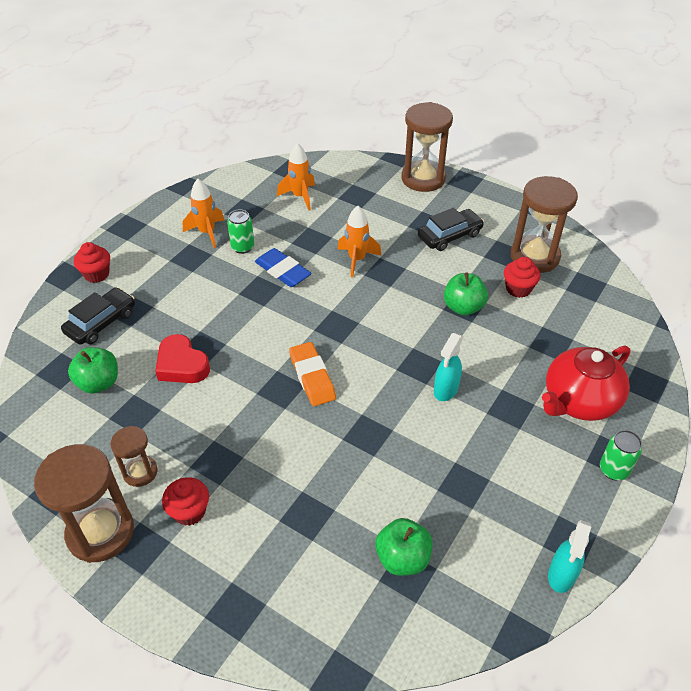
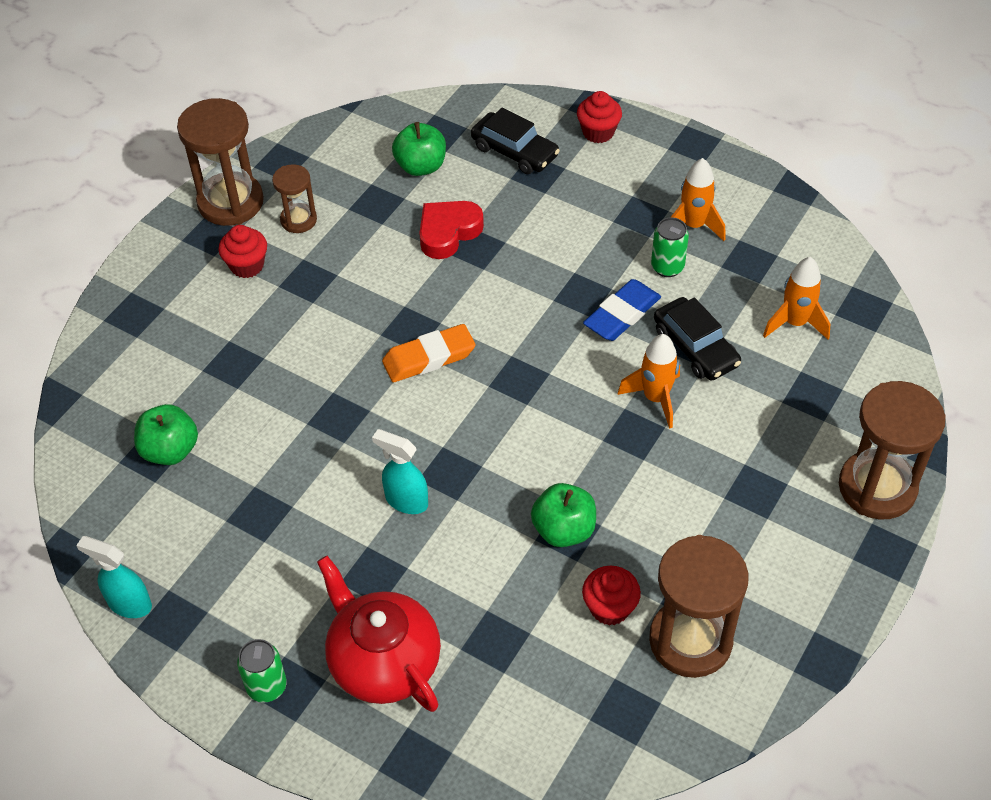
camera: 90 degrees right, 5 degrees up
black car [418,208,484,251] -> black car moved to [654,297,741,381]

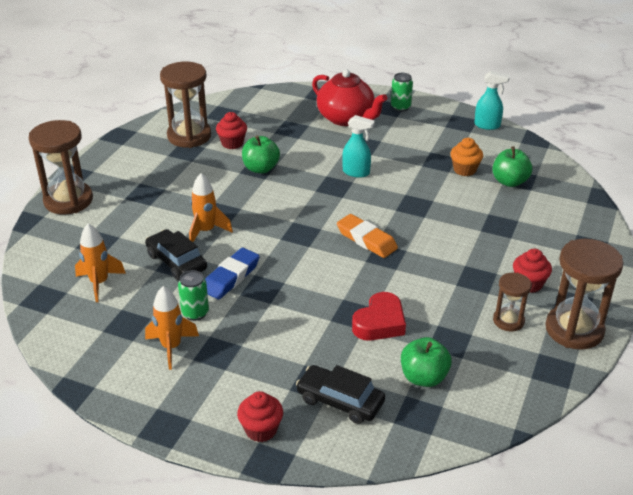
camera: 170 degrees right, 15 degrees down
orange eraser [382,324,476,382] -> orange eraser turned 75 degrees clockwise [337,214,398,258]
none -> orange cupcake [450,138,483,176]

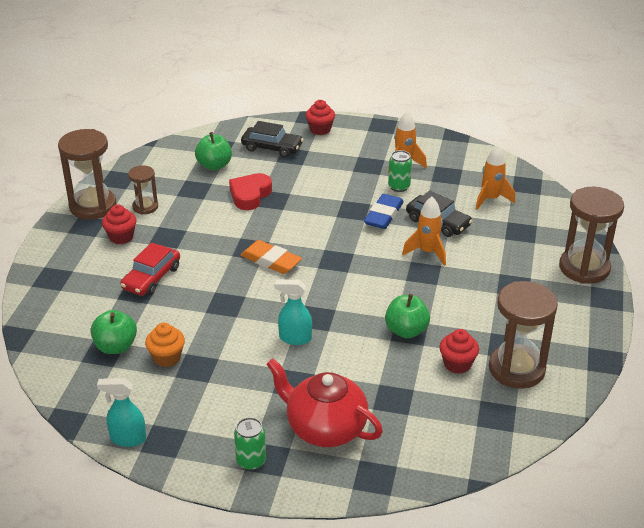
camera: 170 degrees right, 0 degrees up
none -> red car [120,243,180,296]

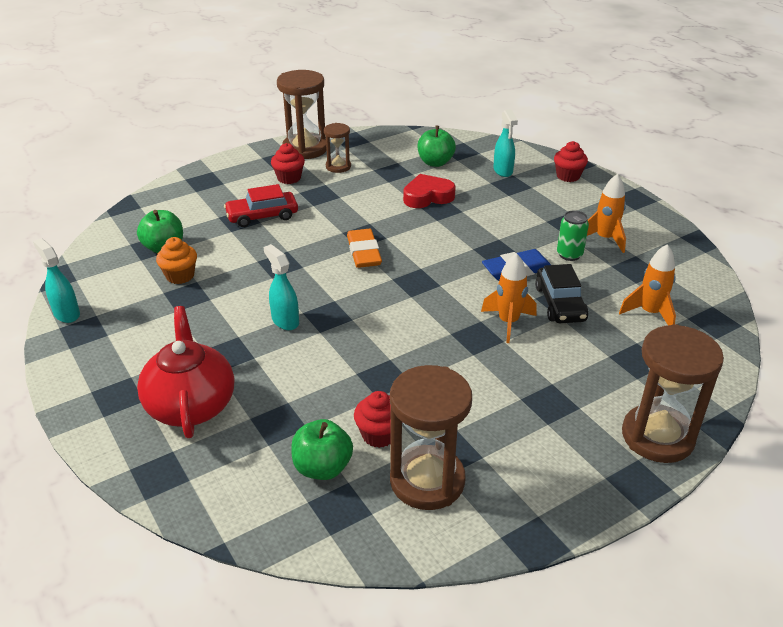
camera: 45 degrees right, 0 degrees up
green can [234,417,266,471] -> none
black car [241,121,303,157] -> turquoise spray bottle [493,109,518,177]
green apple [385,294,430,338] -> green apple moved to [291,419,353,480]

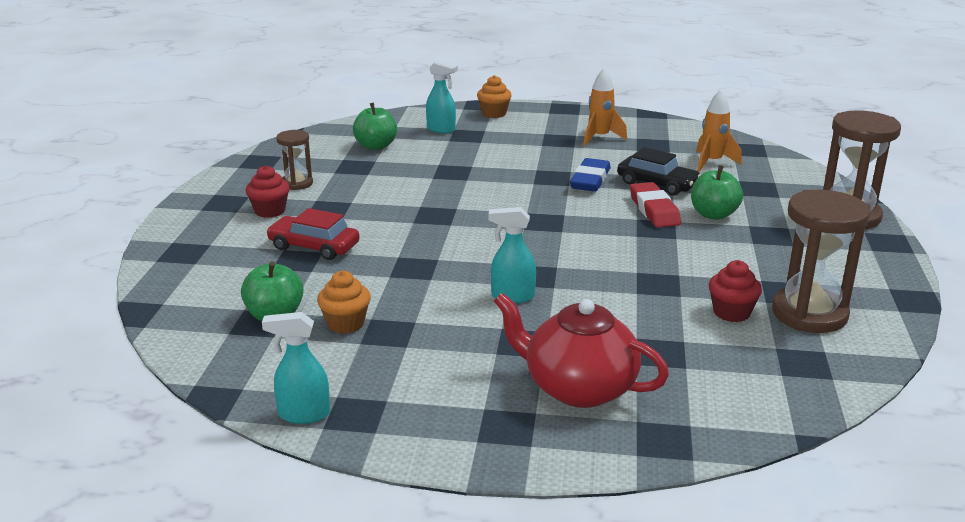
camera: 50 degrees left, 10 degrees down
red car [224,184,298,227] -> red car turned 90 degrees clockwise [266,208,360,260]
brown hourglass [277,70,327,159] -> none
green apple [291,419,353,480] -> green apple moved to [691,165,743,220]
orange eraser [347,229,382,268] -> none
red heart [403,174,456,208] -> none
orange rocket [481,253,537,343] -> red eraser [630,182,681,228]
red cupcake [554,141,588,182] -> orange cupcake [477,75,512,118]
green can [557,210,589,261] -> none

